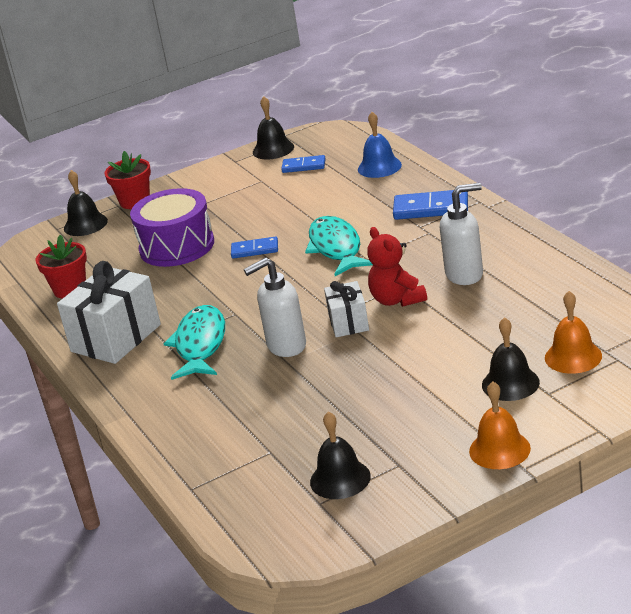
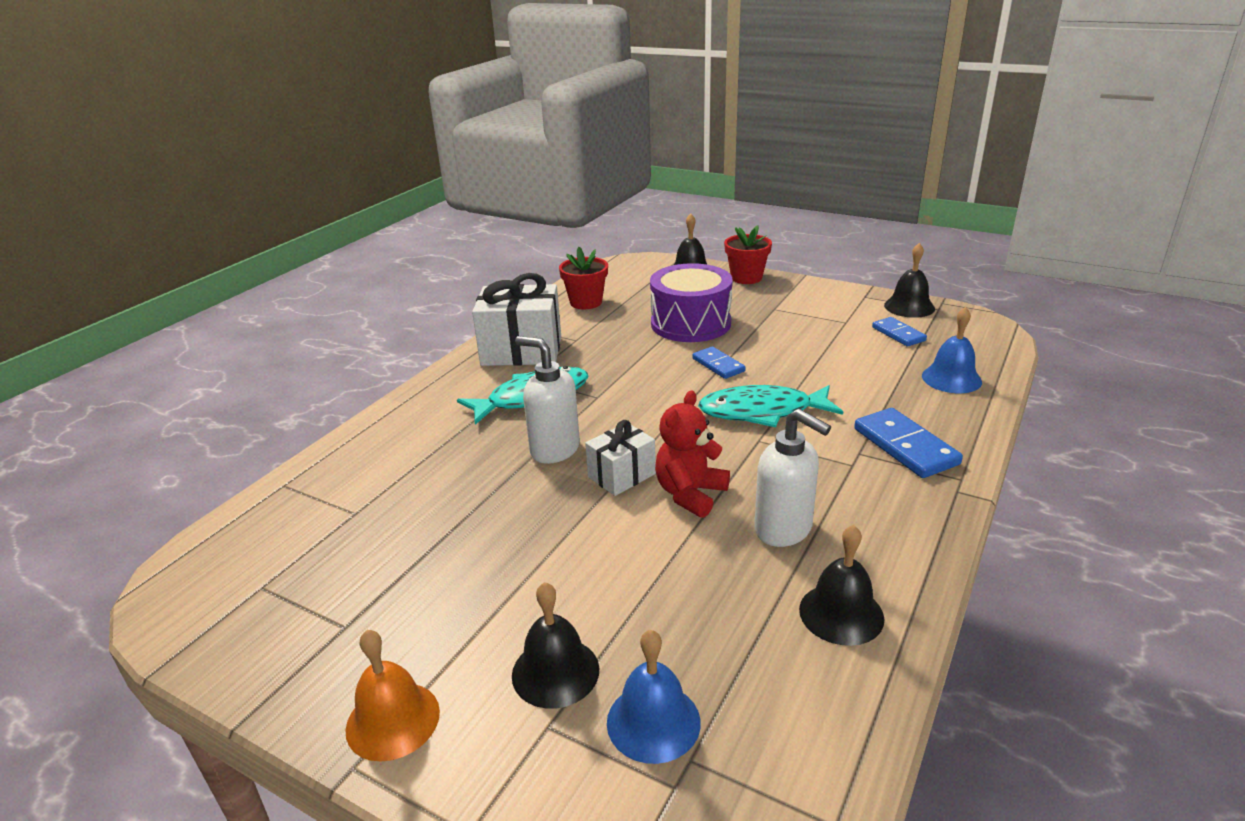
camera: 55 degrees right, 0 degrees up
turquoise fish [305,216,373,276] -> turquoise fish turned 135 degrees counterclockwise [698,385,843,427]
black bell [310,412,371,499] -> black bell moved to [799,525,884,646]
orange bell [545,291,602,374] -> blue bell [607,630,701,764]

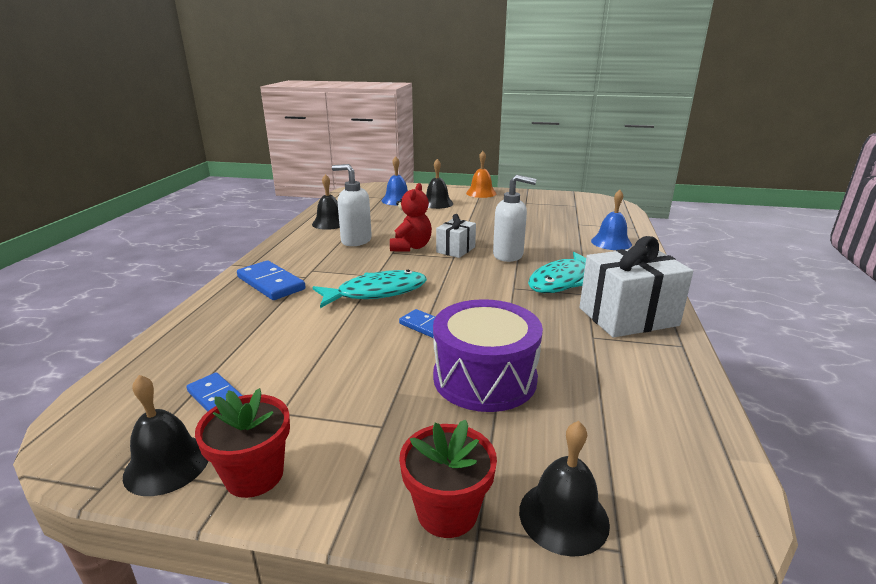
camera: 160 degrees right, 5 degrees down
red flower pot [559,247,608,309] -> red flower pot moved to [195,388,290,498]
blue bell [922,307,982,393] -> blue bell moved to [591,190,632,250]

